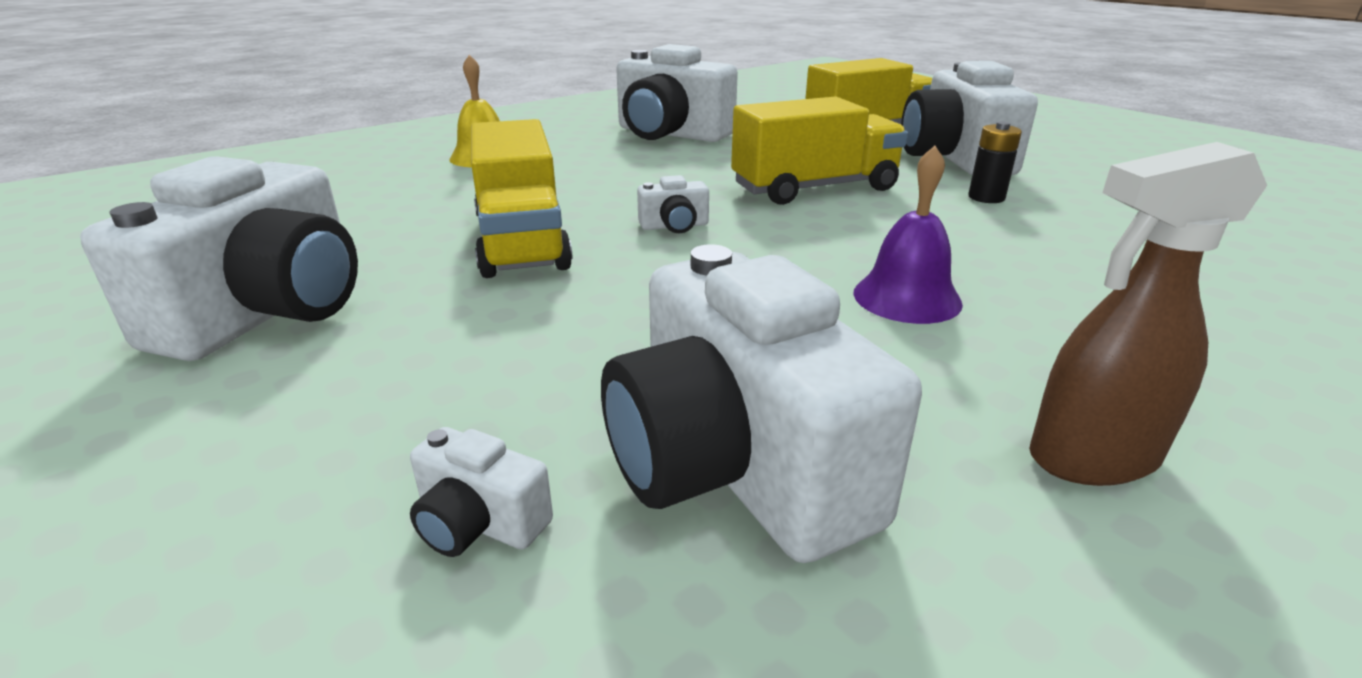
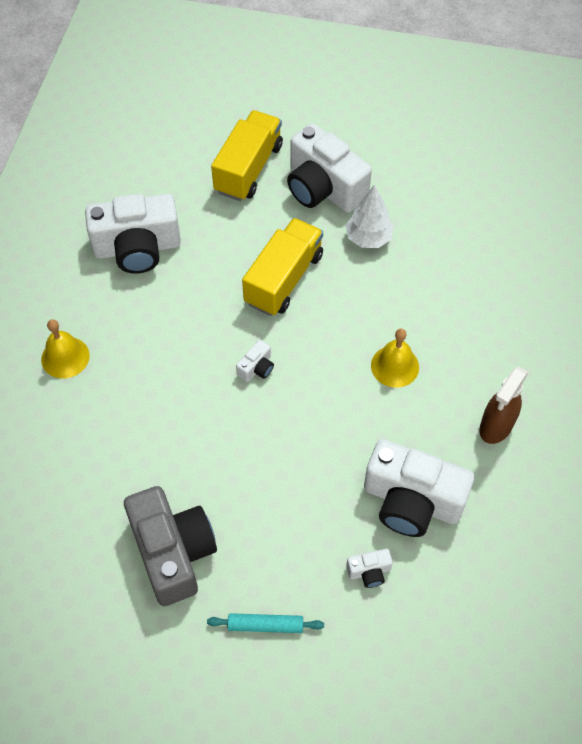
camera: 40 degrees left, 30 degrees up
white camera [80,156,358,361] -> grey camera [124,486,217,606]
yellow truck [471,119,573,278] -> none
purple bell [854,146,963,324] -> yellow bell [371,329,419,388]
black battery [968,121,1022,203] -> white tree [345,184,394,248]
none -> turquoise rolling pin [207,613,324,633]

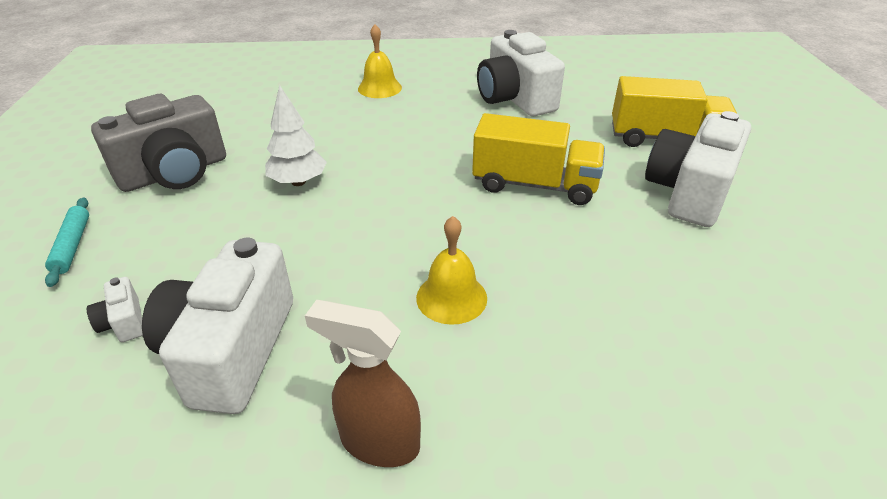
camera: 75 degrees right, 20 degrees down
white camera [236,340,274,382] -> none
white tree [345,184,394,248] -> white tree moved to [265,84,327,186]

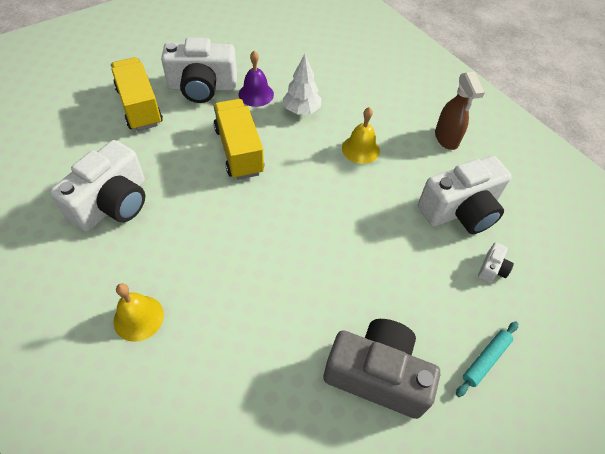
camera: 125 degrees left, 15 degrees up
white tree [265,84,327,186] -> white tree moved to [282,54,322,114]
none -> purple bell [238,51,274,107]

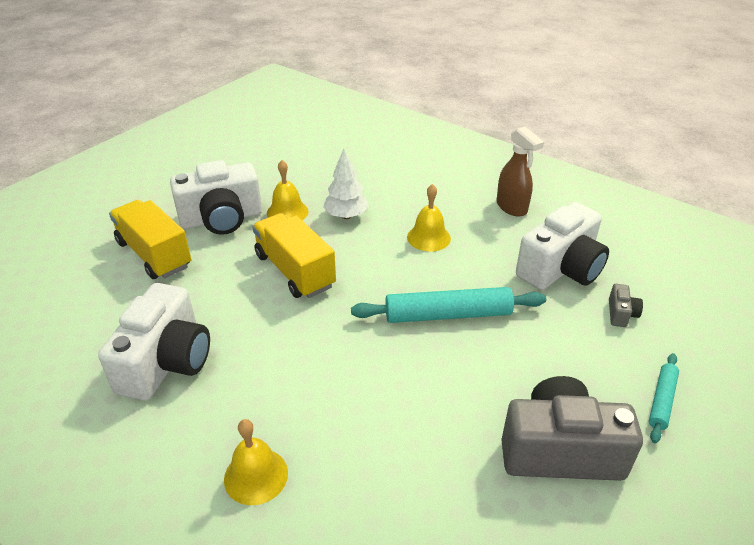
camera: 15 degrees left, 15 degrees down
purple bell [238,51,274,107] -> yellow bell [267,160,309,220]
white camera [478,242,514,283] -> grey camera [609,284,643,327]
none -> turquoise rolling pin [351,287,546,323]

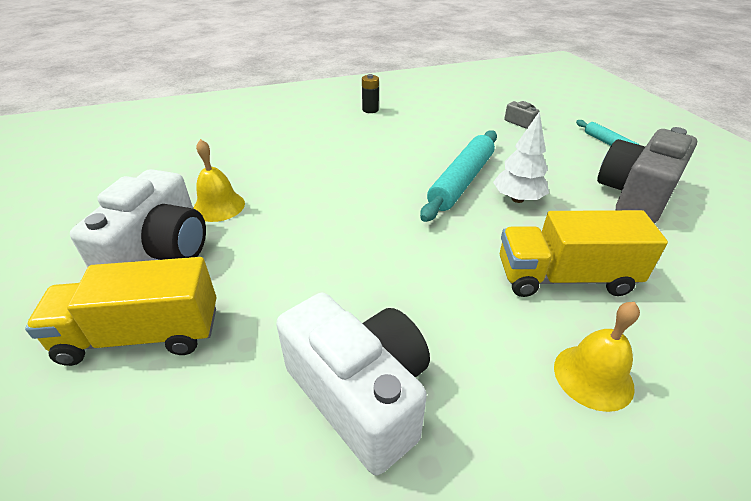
camera: 55 degrees left, 0 degrees up
yellow truck [252,213,336,298] -> yellow truck moved to [500,210,668,297]
white tree [323,148,369,219] -> white tree moved to [493,111,549,203]
yellow bell [407,184,451,252] -> none
brown spray bottle [497,127,544,217] -> black battery [362,74,379,113]
white camera [516,202,609,290] -> none

